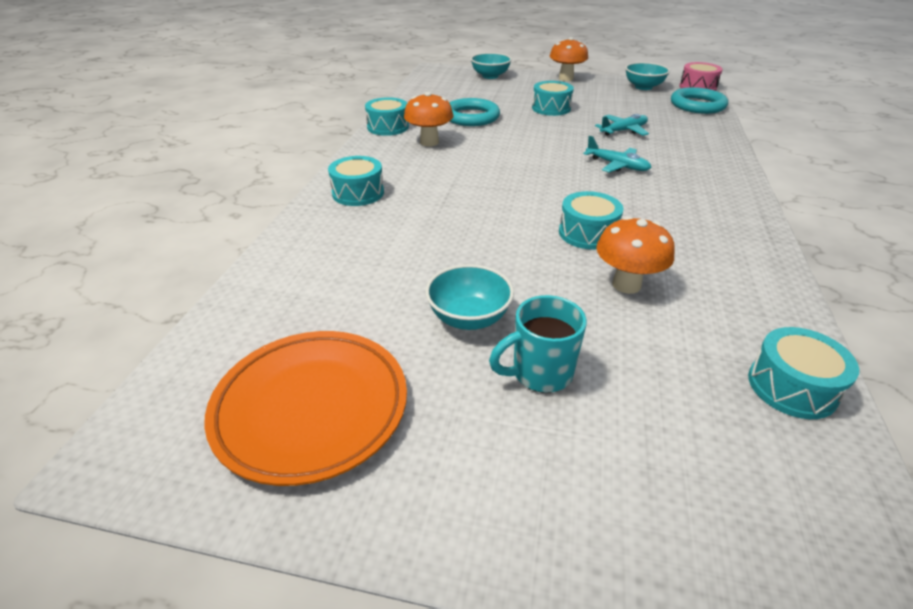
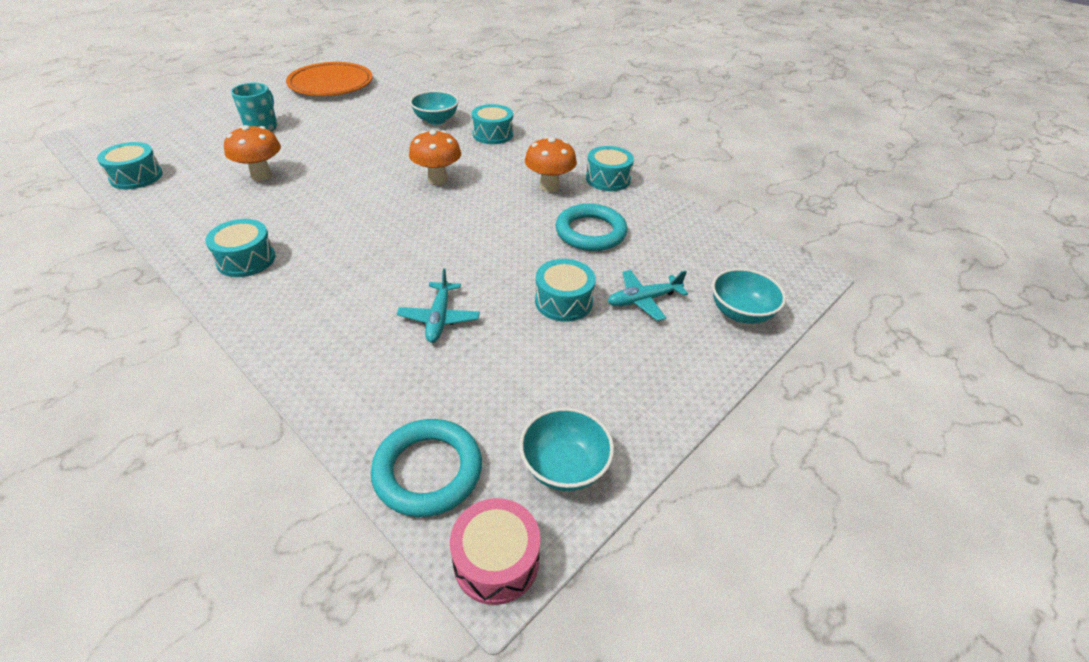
camera: 120 degrees right, 5 degrees up
turquoise bowl [425,264,514,330] -> turquoise bowl moved to [410,91,459,125]
orange mushroom [550,37,588,81] -> orange mushroom moved to [409,130,461,185]
turquoise drum [559,191,623,250] -> turquoise drum moved to [205,219,275,277]
turquoise plane [583,136,652,172] -> turquoise plane moved to [607,270,688,321]

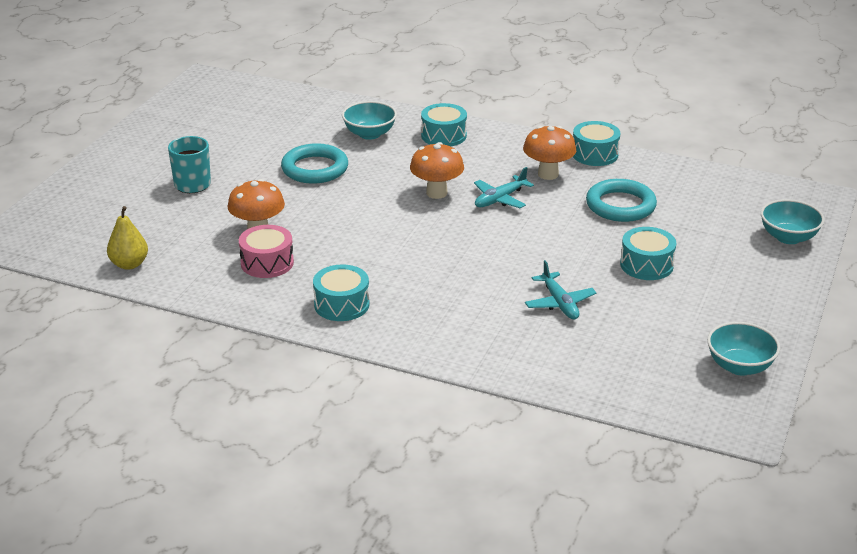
camera: 20 degrees left, 10 degrees down
turquoise drum [97,142,163,189] -> yellow pear [107,206,148,270]
orange plate [286,62,373,96] -> none
turquoise ring [371,419,482,517] -> turquoise ring moved to [281,143,348,184]
pink drum [450,498,540,605] -> pink drum moved to [239,225,294,278]
turquoise plane [607,270,688,321] -> turquoise plane moved to [474,167,534,208]

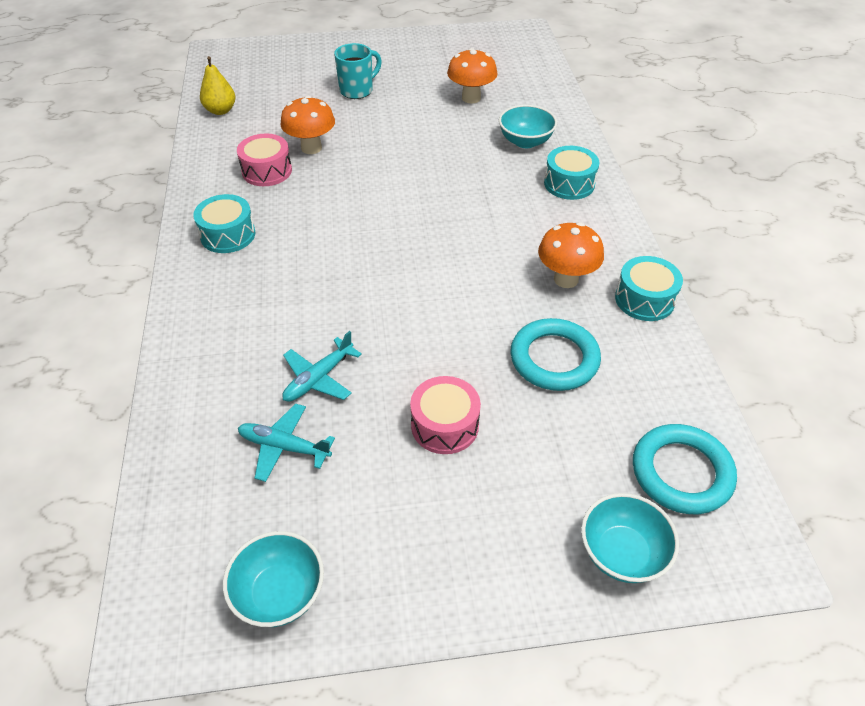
camera: 60 degrees right, 15 degrees up
turquoise ring [281,143,348,184] -> turquoise ring moved to [633,424,737,514]
orange mushroom [410,142,464,199] -> orange mushroom moved to [447,48,498,103]
turquoise plane [474,167,534,208] -> turquoise plane moved to [238,404,335,482]
turquoise drum [620,227,676,280] -> pink drum [410,376,481,454]

